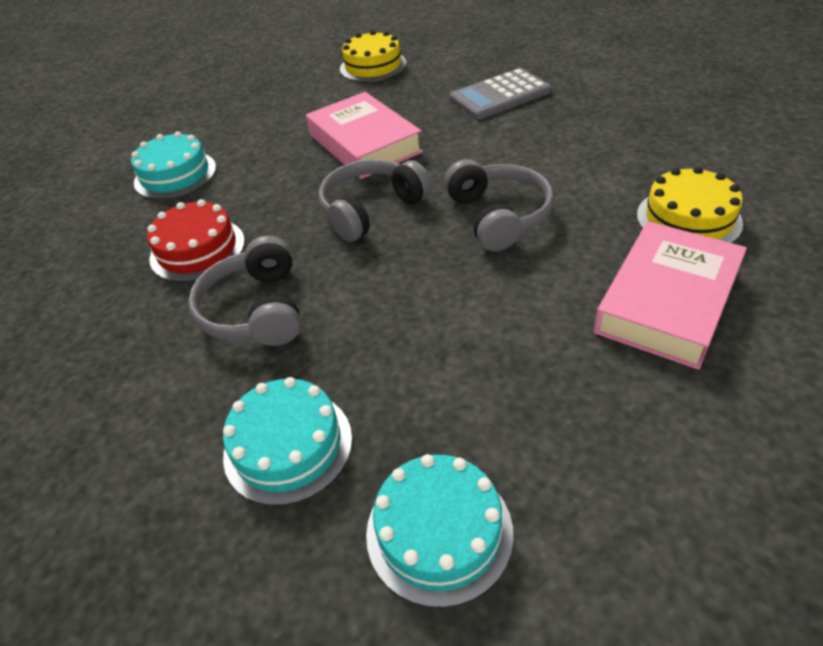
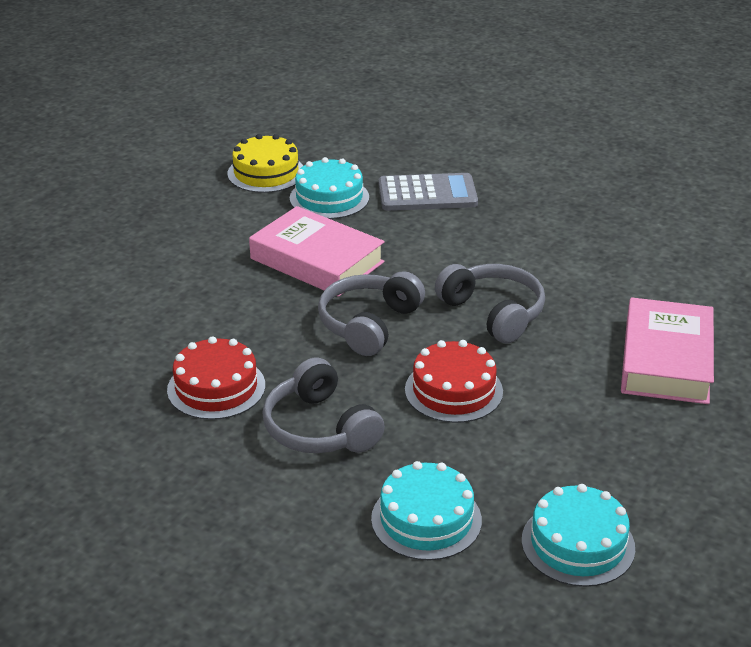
camera: 25 degrees left, 10 degrees down
turquoise cake [131,132,216,199] -> turquoise cake moved to [290,157,369,219]
grey calculator [450,68,551,119] -> grey calculator turned 135 degrees counterclockwise [379,173,478,211]
yellow cake [637,166,743,243] -> none
none -> red cake [405,340,503,423]

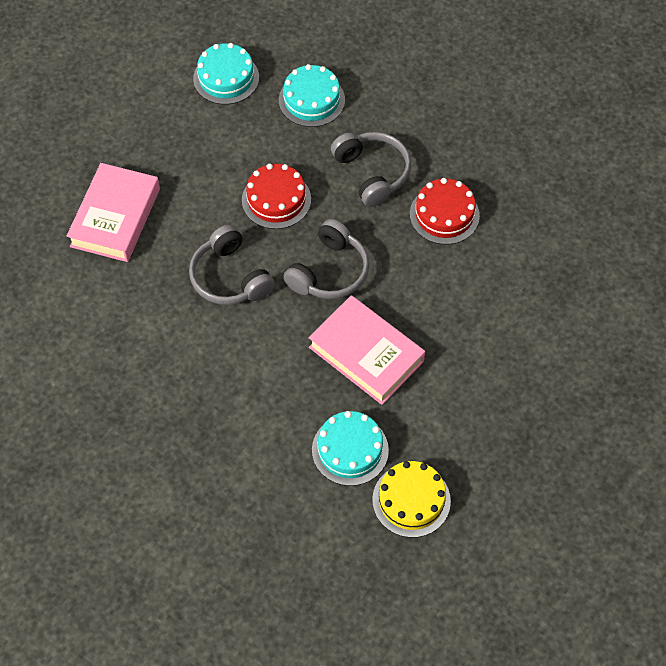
camera: 175 degrees left, 25 degrees up
grey calculator [379,173,478,211] -> none

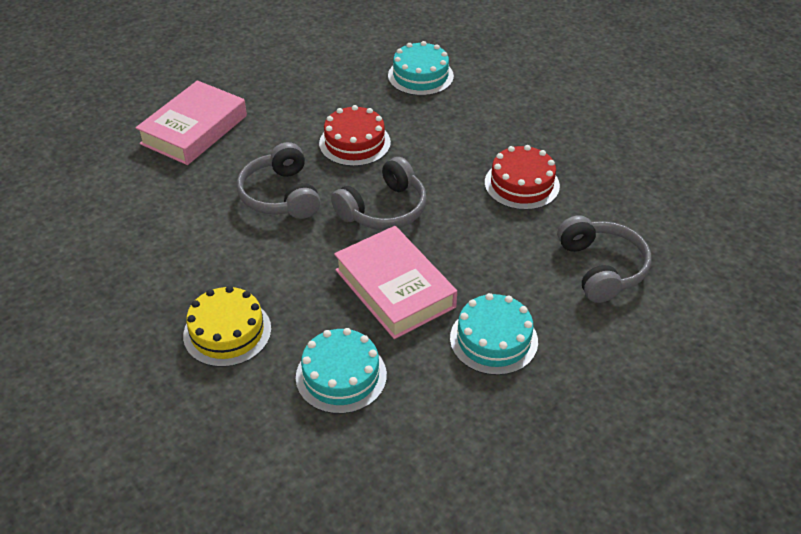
camera: 15 degrees right, 15 degrees down
turquoise cake [193,43,259,104] -> turquoise cake moved to [450,293,538,375]
grey headphones [331,132,411,207] -> grey headphones moved to [557,215,651,303]
yellow cake [372,461,451,538] -> yellow cake moved to [183,286,271,367]

